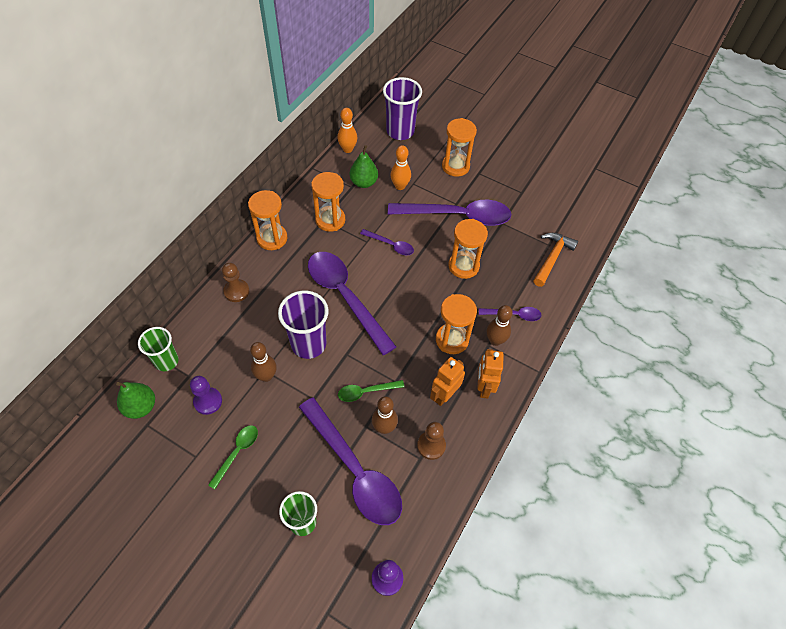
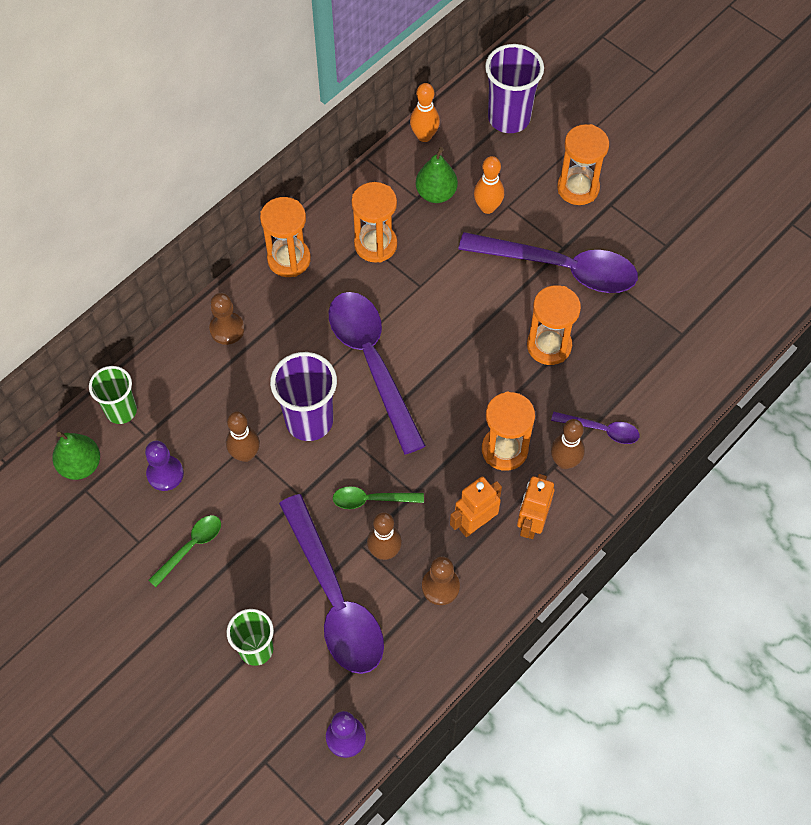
camera: 15 degrees right, 5 degrees up
purple spoon [360,229,414,255] -> none
orange hammer [533,233,578,287] -> none

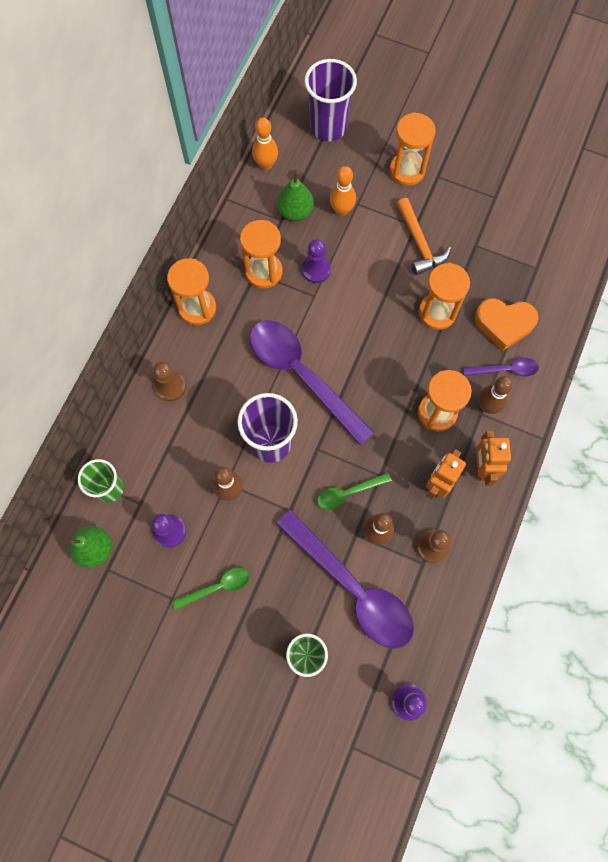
camera: 20 degrees left, 10 degrees up
green spoon [148,515,221,587] -> green spoon turned 45 degrees clockwise [172,567,250,610]
purple spoon [458,232,638,293] -> orange hammer [397,198,451,275]
none -> purple pawn [302,239,331,283]
none -> orange heart [474,298,539,351]

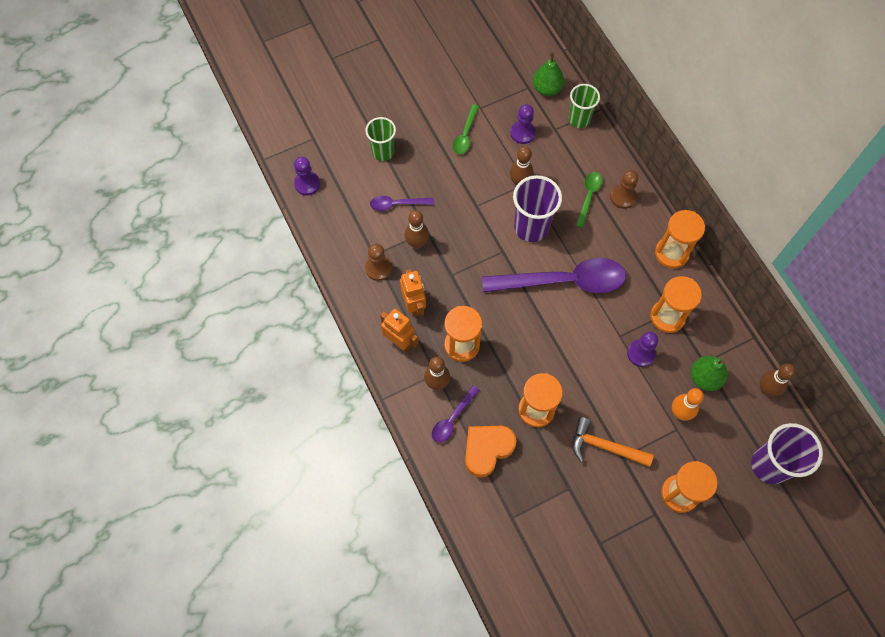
camera: 130 degrees right, 5 degrees down
orange bowling pin [252,118,278,170] -> brown bowling pin [760,364,796,397]
purple spoon [276,510,414,649] -> purple spoon [370,196,434,211], size x0.46
green spoon [317,473,392,510] -> green spoon moved to [576,172,602,228]

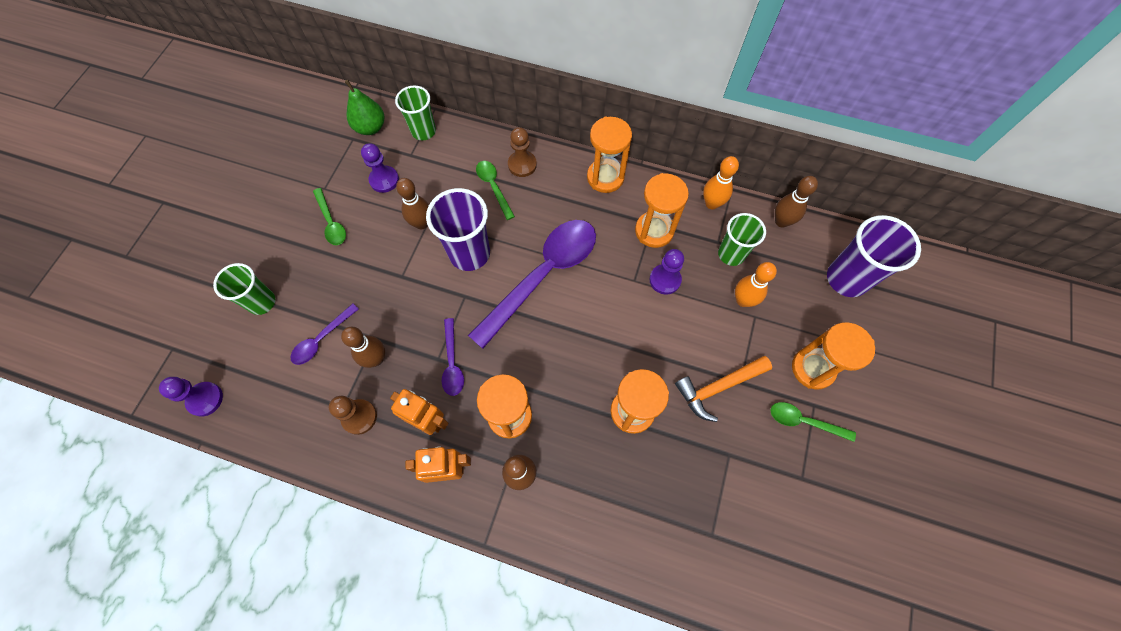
camera: 45 degrees left, 0 degrees up
purple spoon [432,385,479,443] -> purple spoon moved to [442,318,464,396]
orange heart [465,426,517,478] -> none
green pear [691,356,728,391] -> green cup [718,213,766,266]
none -> orange bowling pin [703,156,739,209]
none -> green spoon [771,402,856,442]

